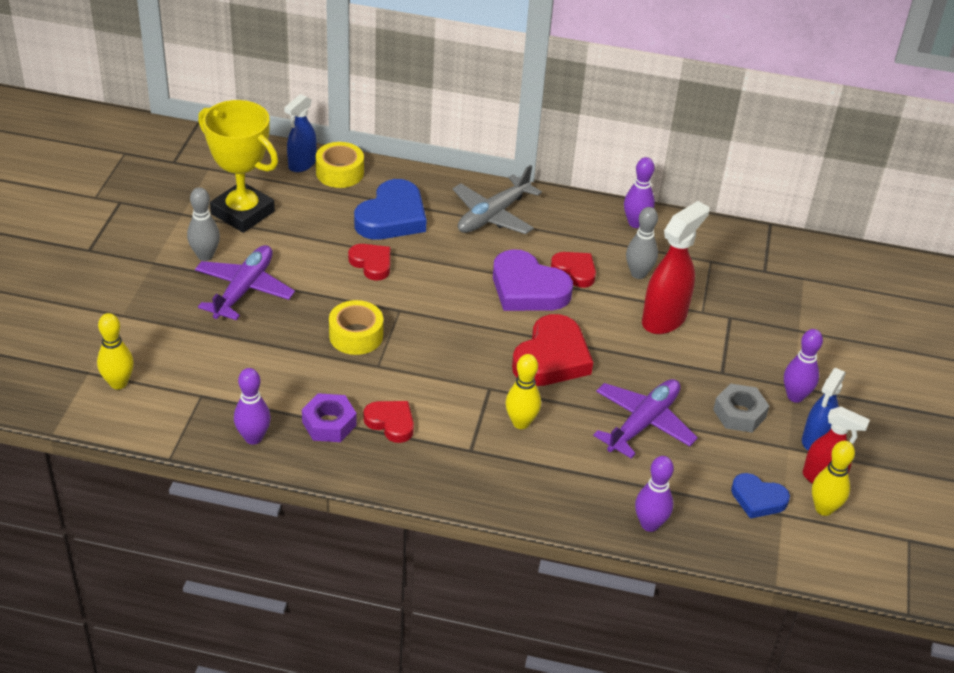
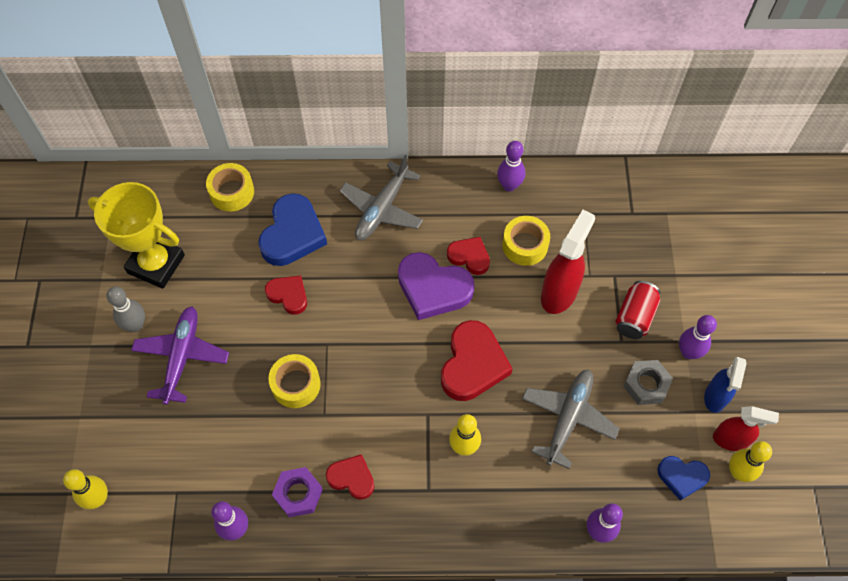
camera: 10 degrees left, 20 degrees up
blue spray bottle [284,94,317,172] -> none
purple plane [593,379,698,458] -> grey plane [522,370,620,469]
grey bowling pin [626,207,658,279] -> yellow tape [502,216,550,266]
none -> red can [615,281,660,339]

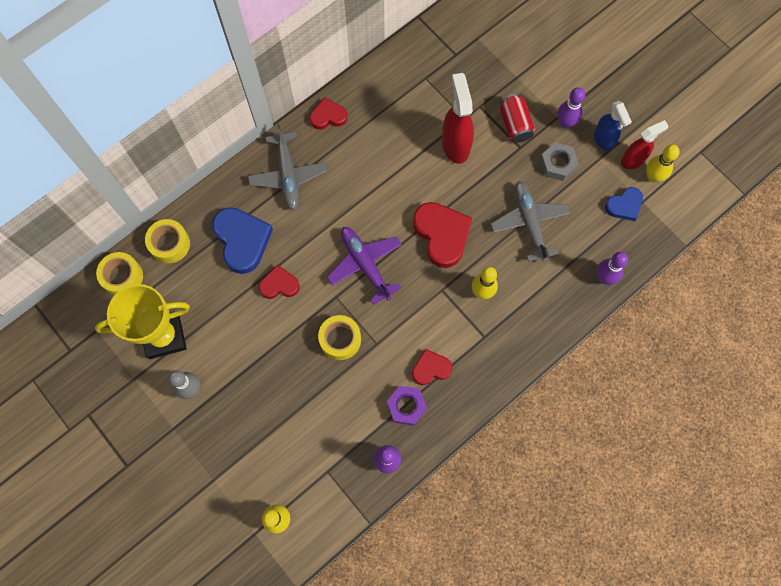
camera: 40 degrees left, 10 degrees up
purple plane [131,306,229,405] -> purple plane moved to [327,227,402,305]
purple heart [398,252,475,320] -> none
red heart [447,237,490,275] -> red heart moved to [310,98,348,130]
purple bowling pin [497,141,525,192] -> none
yellow tape [502,216,550,266] -> yellow tape moved to [96,252,143,295]

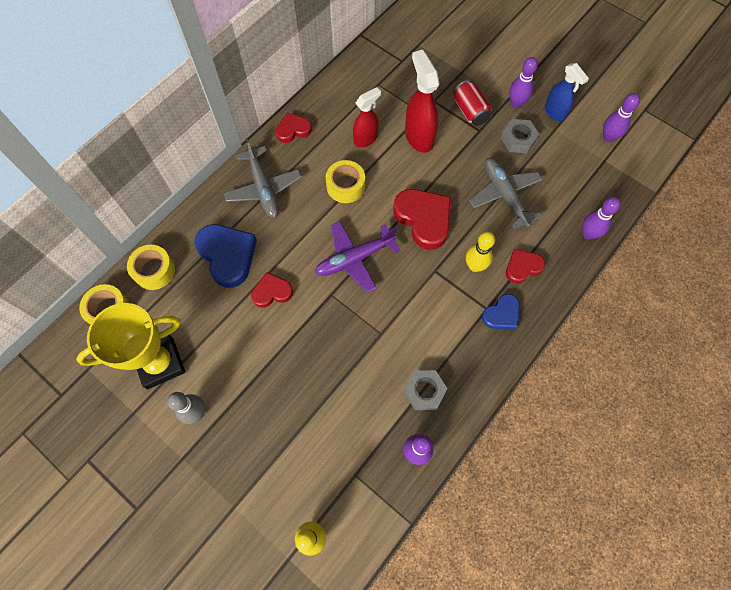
camera: 10 degrees left, 5 degrees down
yellow tape [318,315,361,360] -> yellow tape moved to [326,160,365,203]
purple plane [327,227,402,305] -> purple plane turned 75 degrees counterclockwise [315,221,400,293]
purple nut [387,386,427,426] -> grey nut [404,370,448,410]
red heart [412,349,453,385] -> red heart moved to [506,249,545,284]
blue heart [605,187,643,221] -> blue heart moved to [482,294,520,330]
red spray bottle [621,120,668,169] -> red spray bottle moved to [353,87,381,148]
yellow bowling pin [646,144,680,183] -> purple bowling pin [603,93,640,142]

